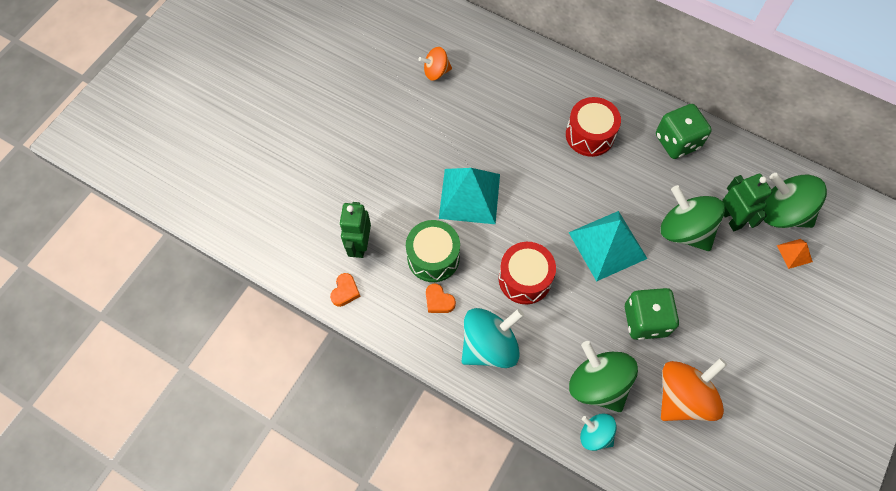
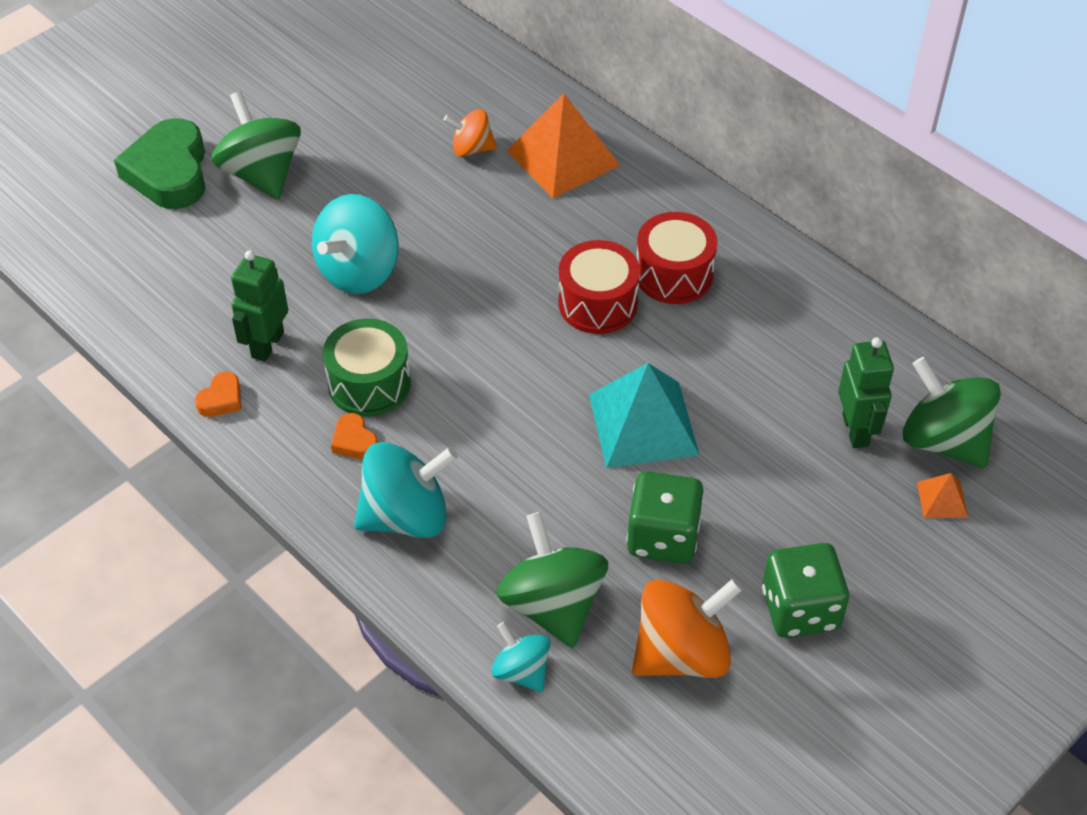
camera: 15 degrees right, 15 degrees down
turquoise pyramid [439,168,500,224] -> none
red drum [499,242,556,304] -> red drum moved to [558,240,640,334]
green dice [656,104,712,159] -> green dice moved to [762,543,849,638]
green spinning top [661,185,725,251] -> green spinning top moved to [212,91,301,200]
none -> green heart [114,118,206,209]
none -> turquoise spinning top [312,194,398,294]
none -> orange pyramid [507,94,620,198]

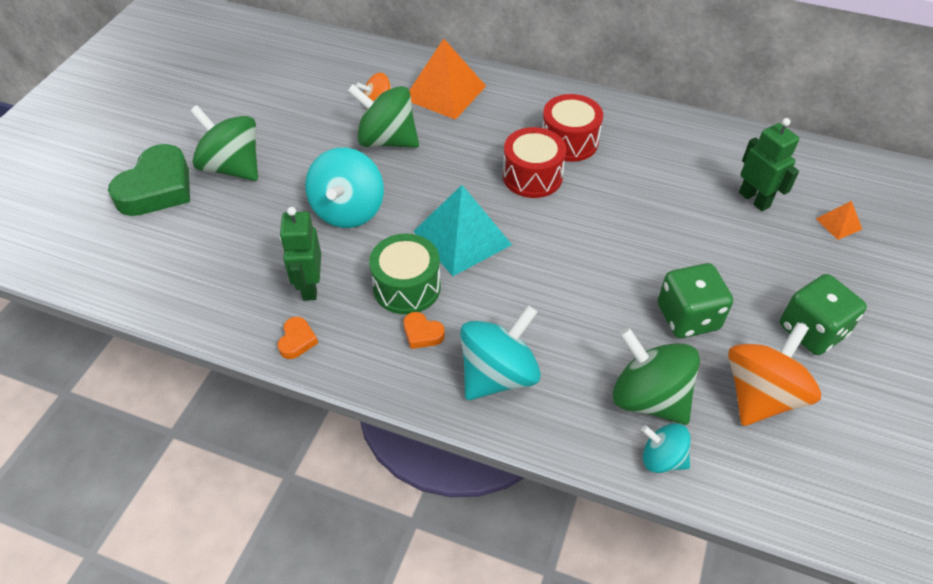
camera: 25 degrees left, 0 degrees up
green heart [114,118,206,209] -> green heart turned 120 degrees counterclockwise [108,144,190,216]
turquoise pyramid [589,363,699,468] -> turquoise pyramid moved to [413,185,512,276]
green spinning top [903,357,1001,468] -> green spinning top moved to [347,84,419,148]

